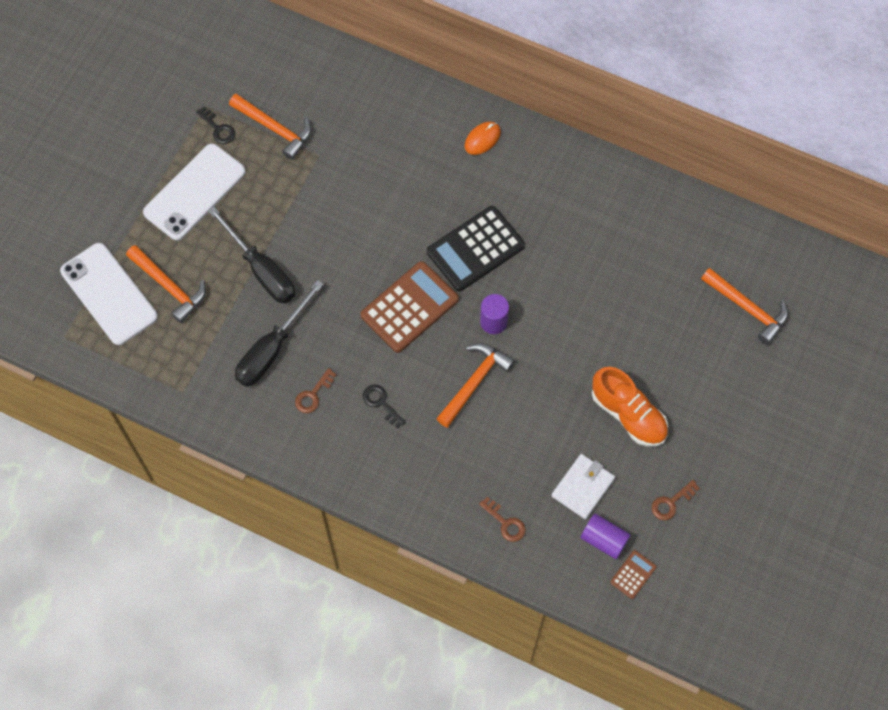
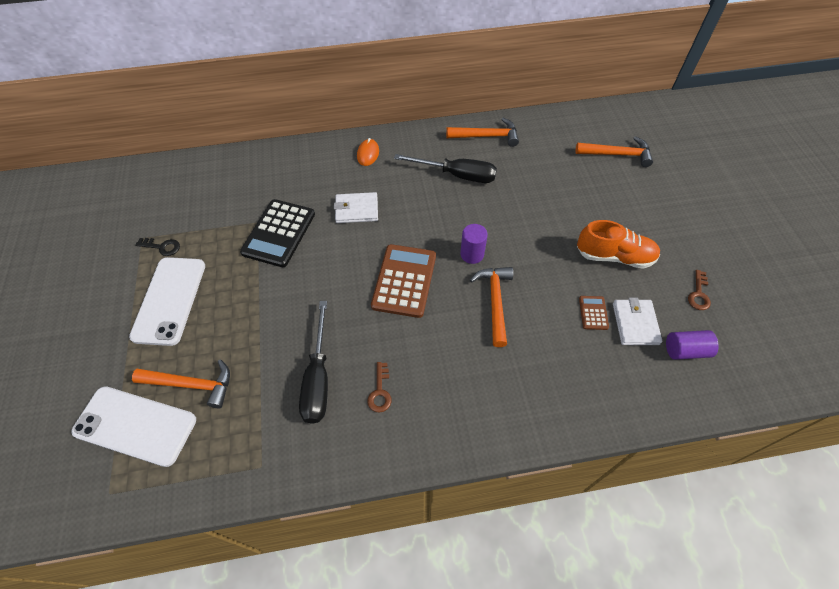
camera: 35 degrees left, 10 degrees down
black screwdriver [208,206,295,303] -> black screwdriver moved to [394,154,497,183]
orange hammer [229,94,312,160] -> orange hammer moved to [446,118,519,147]
black key [363,385,406,428] -> none
black calculator [427,206,525,291] -> black calculator moved to [240,199,315,267]
brown key [479,497,526,542] -> none
brown calculator [610,550,656,599] -> brown calculator moved to [579,296,609,330]
none -> white wallet [334,192,378,223]

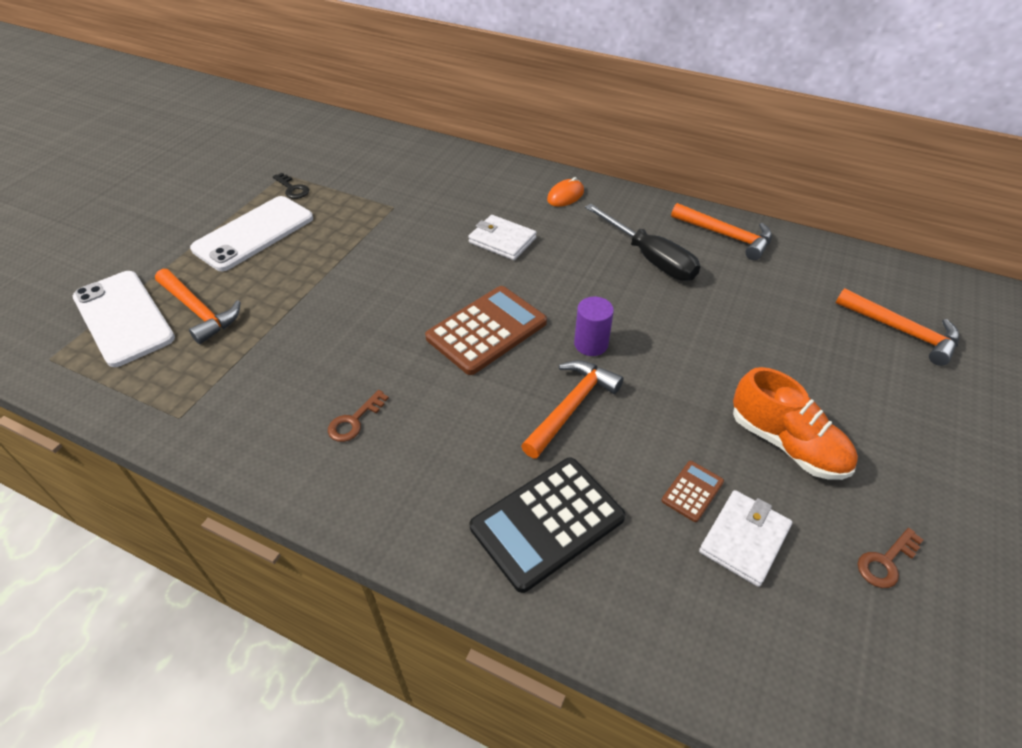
camera: 35 degrees right, 10 degrees down
black calculator [240,199,315,267] -> black calculator moved to [470,458,626,593]
black screwdriver [299,301,328,424] -> none
purple cylinder [666,330,719,360] -> none

